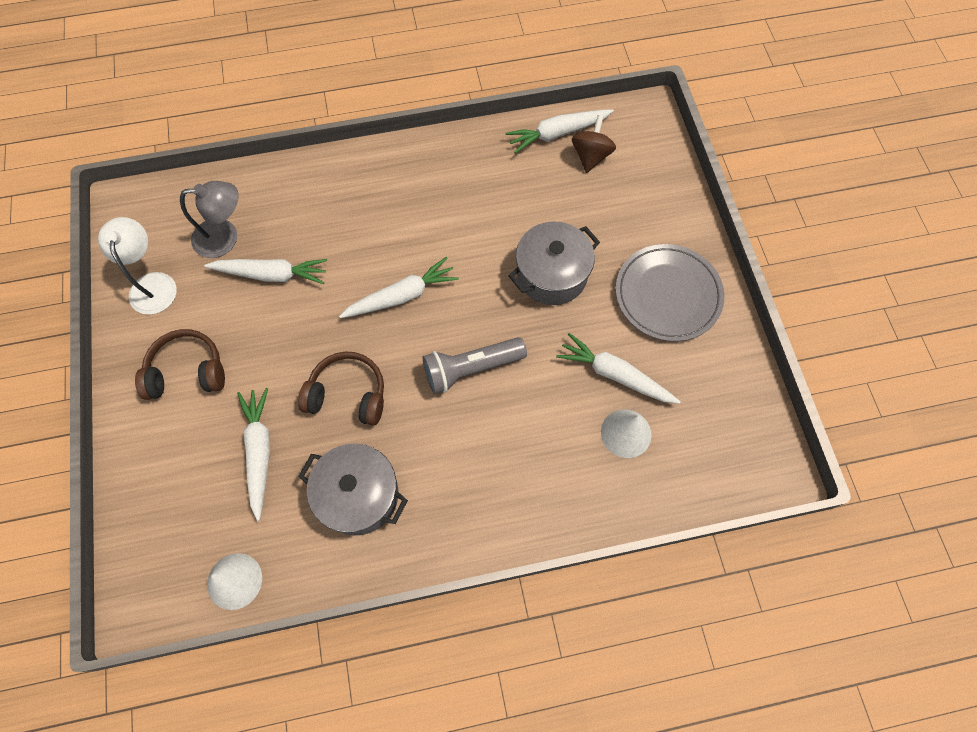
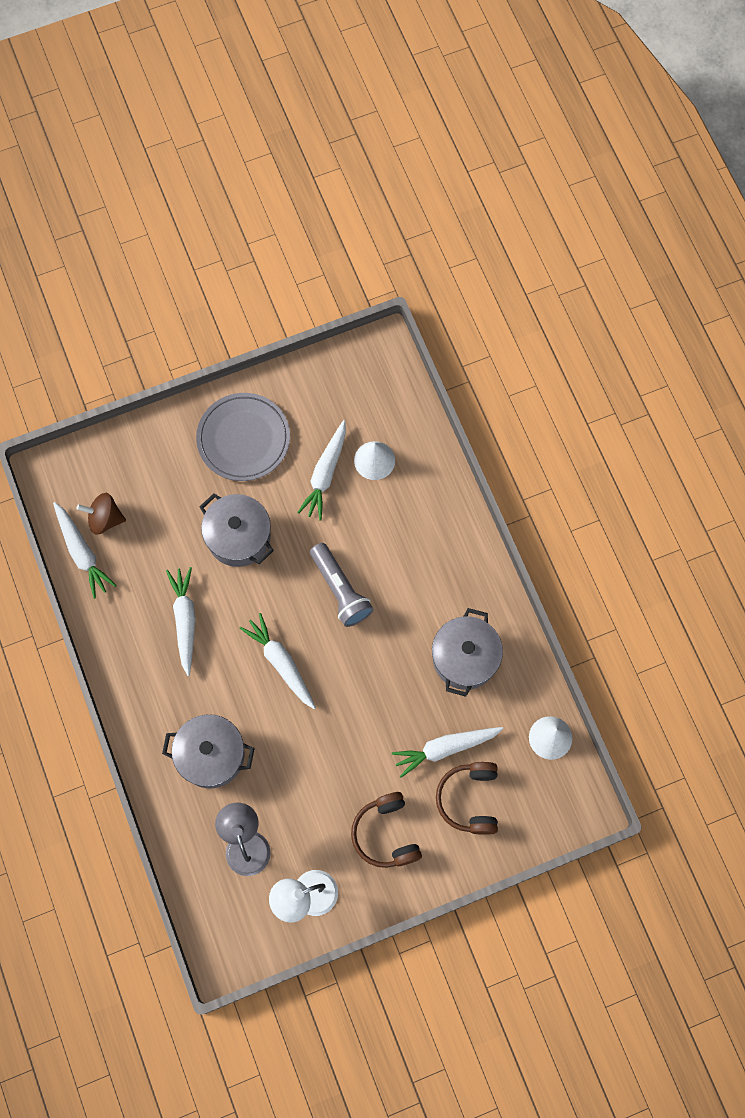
camera: 100 degrees left, 5 degrees up
white carrot [204,259,328,284] -> white carrot moved to [166,567,195,676]
brown headphones [298,351,384,426] -> brown headphones moved to [436,762,498,835]
none -> grey pot [162,714,255,789]

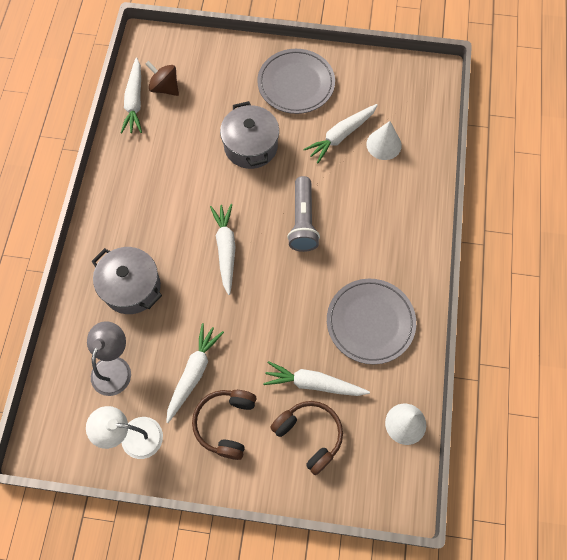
camera: 30 degrees right, 5 degrees down
white carrot [166,567,195,676] -> white carrot moved to [166,323,224,423]
grey pot [432,608,503,697] -> grey plate [327,279,416,364]
brown headphones [436,762,498,835] -> brown headphones turned 105 degrees clockwise [270,401,343,475]

